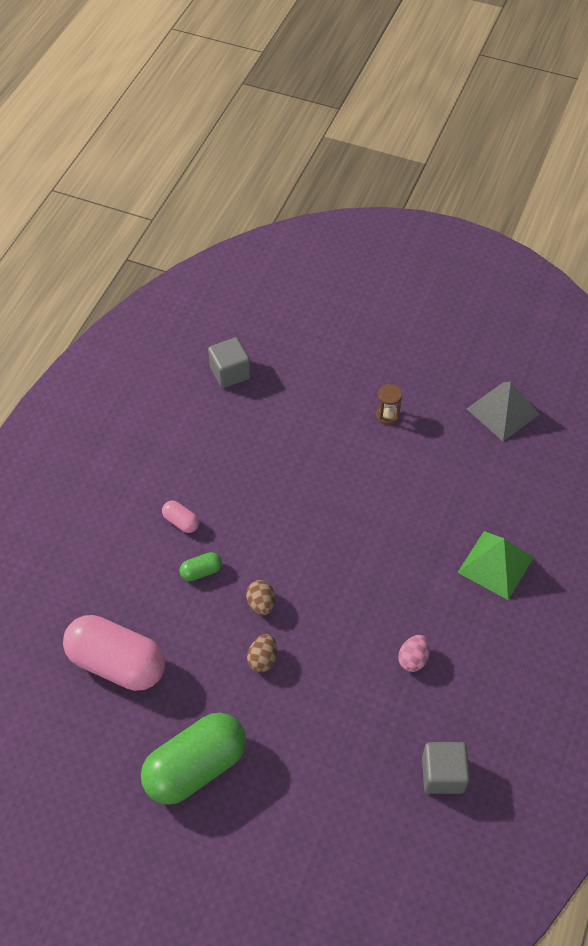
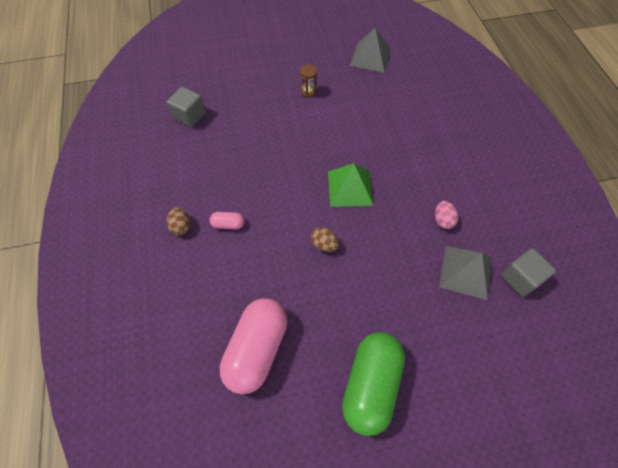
camera: 35 degrees left, 5 degrees up
pink capsule [63,615,165,691] -> pink capsule turned 60 degrees counterclockwise [220,298,288,394]
green capsule [179,552,222,581] -> none
brown egg [247,634,277,672] -> brown egg moved to [167,207,190,235]
green pyramid [457,531,534,600] -> green pyramid moved to [328,163,373,207]
none -> grey pyramid [439,246,492,300]

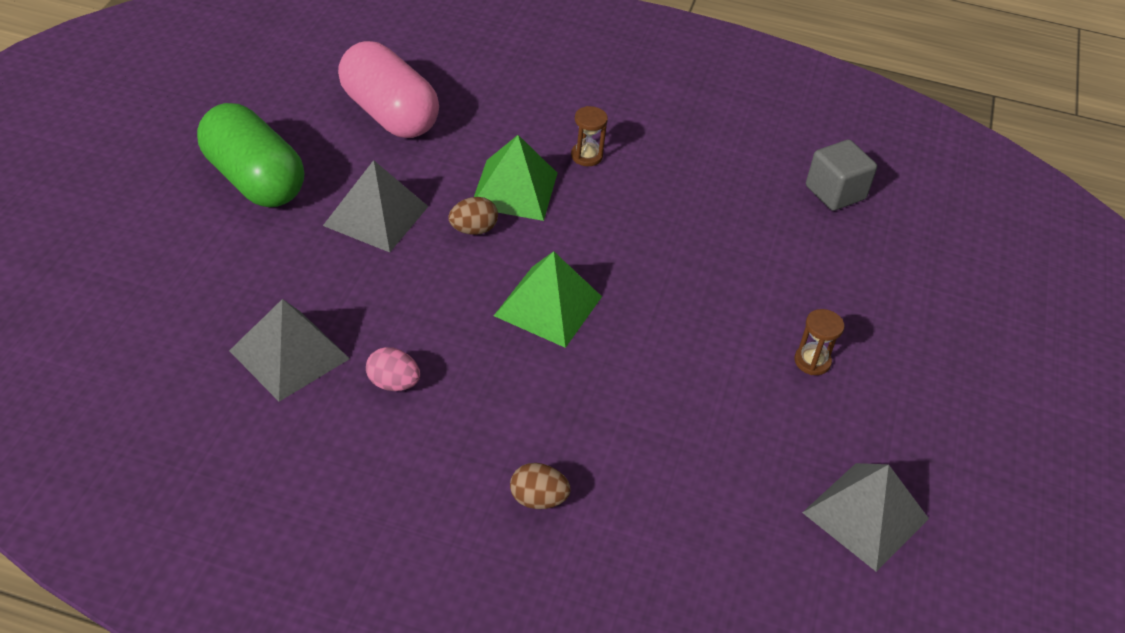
camera: 115 degrees right, 15 degrees down
brown egg [167,207,190,235] -> brown egg moved to [510,463,571,509]
pink capsule [210,212,244,230] -> brown hourglass [571,106,608,166]
grey cube [501,248,556,297] -> none
none -> grey pyramid [323,160,429,252]
none -> green pyramid [474,135,557,221]

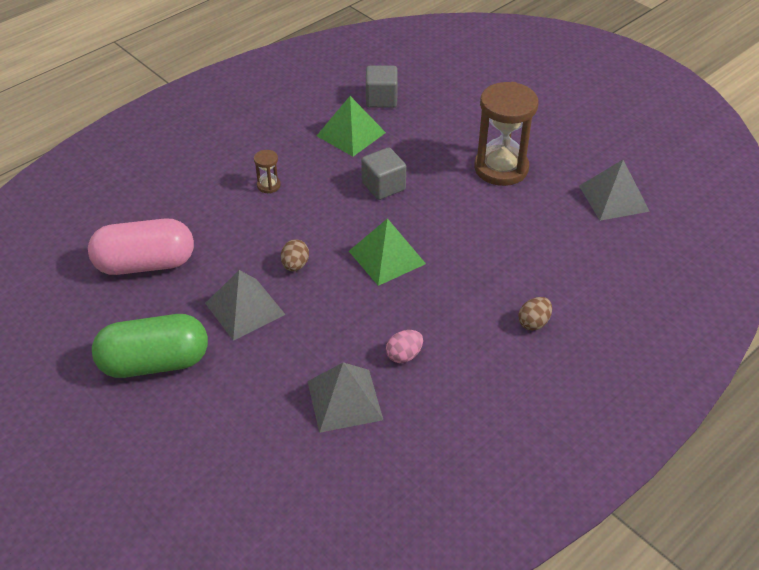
camera: 55 degrees left, 0 degrees up
green pyramid [474,135,557,221] -> green pyramid moved to [317,96,386,157]
brown hourglass [794,309,844,375] -> brown hourglass [474,82,538,186], size x2.35
none -> grey cube [361,147,406,200]

